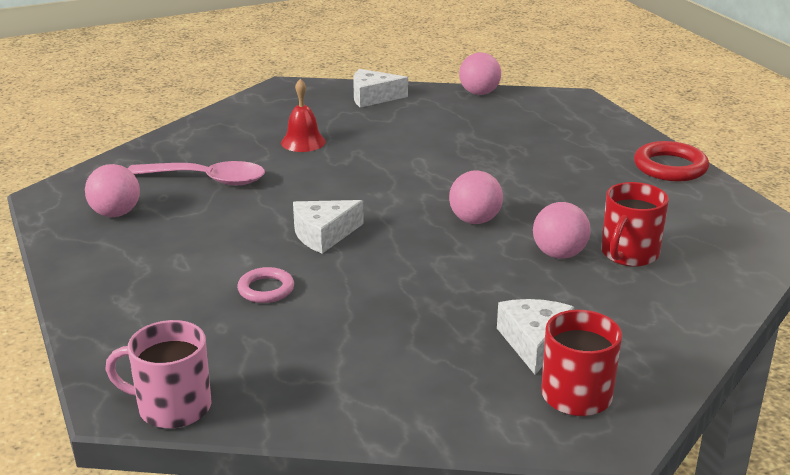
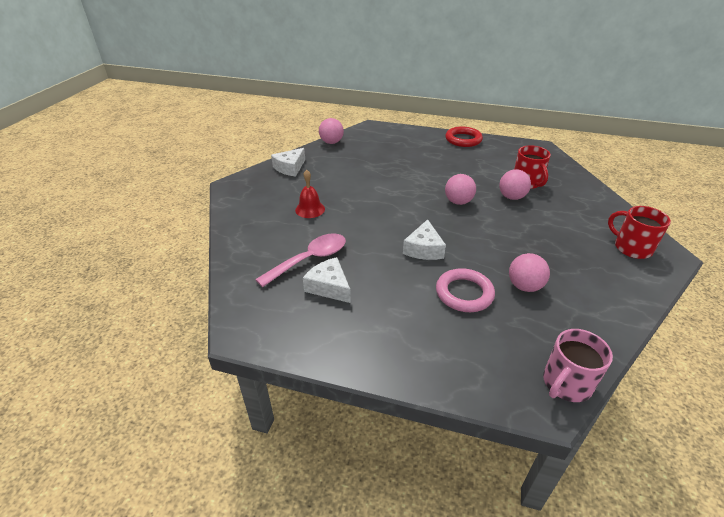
camera: 50 degrees left, 10 degrees up
pink ball [85,164,140,217] -> pink ball moved to [509,253,550,292]
pink ring [237,267,294,303] -> pink ring [436,268,495,312], size x1.58
white cheese [497,299,574,375] -> white cheese moved to [303,257,351,303]

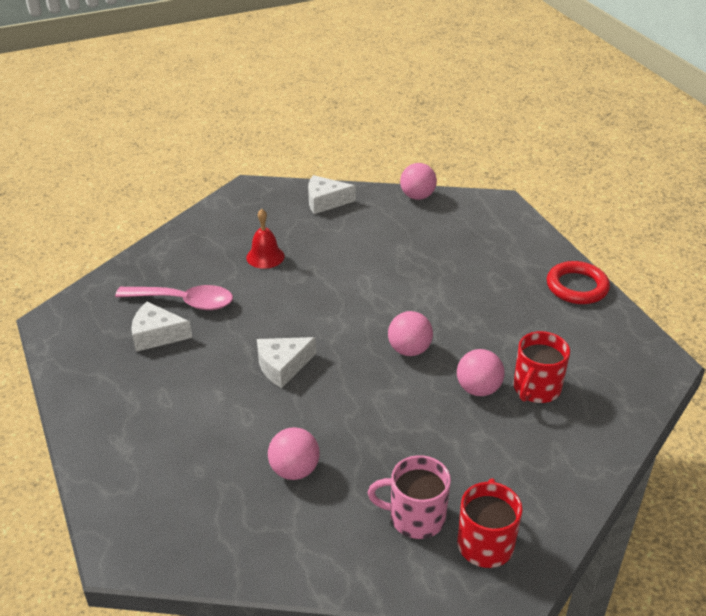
camera: 50 degrees right, 0 degrees up
white cheese [303,257,351,303] -> white cheese turned 90 degrees counterclockwise [131,302,192,352]
pink ring [436,268,495,312] -> none
pink mug [543,329,613,402] -> pink mug moved to [368,455,451,539]

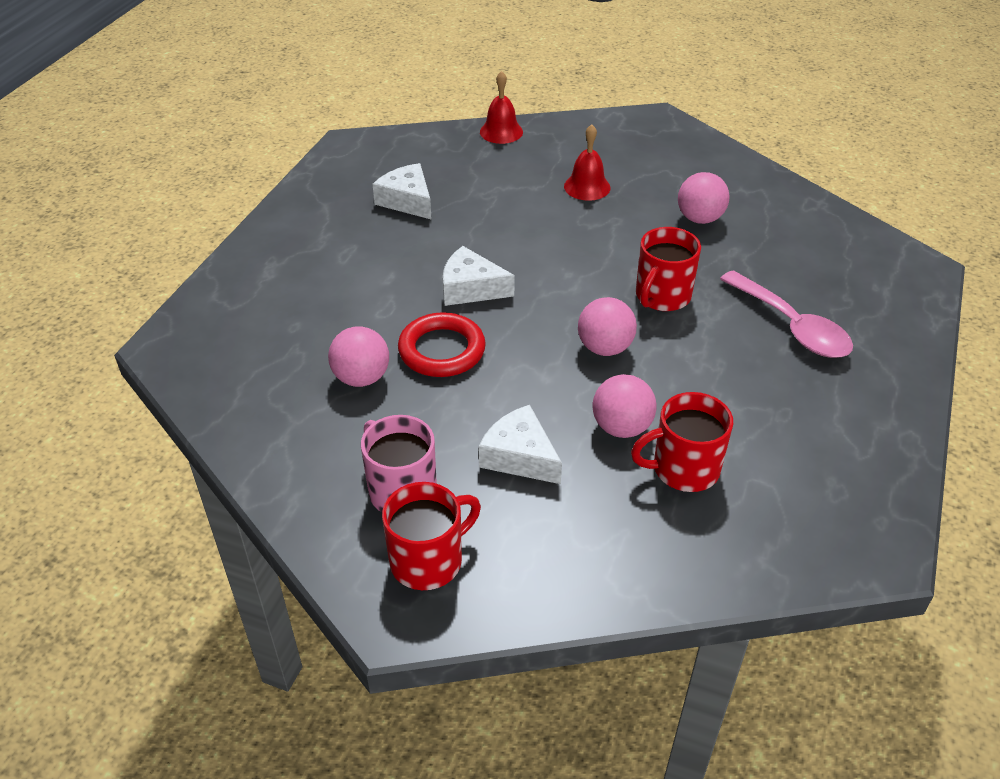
camera: 45 degrees right, 5 degrees up
pink spoon [115,285,233,310] -> pink spoon moved to [720,270,853,358]
white cheese [308,175,356,214] -> white cheese moved to [479,405,562,484]
pink ball [400,163,437,200] -> pink ball moved to [678,172,730,224]
red ring [547,261,610,304] -> red ring moved to [398,312,486,377]
none -> red bell [480,71,523,144]
none -> red mug [636,227,701,311]

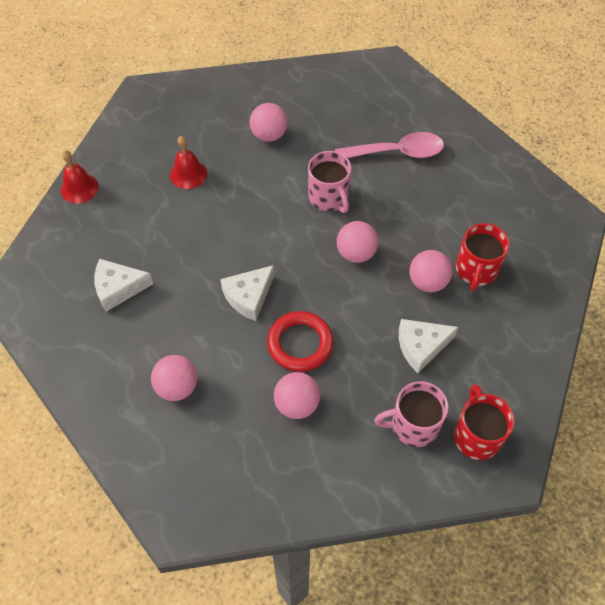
camera: 60 degrees left, 15 degrees up
red mug [636,227,701,311] -> pink mug [308,151,352,213]
none -> pink ball [151,355,197,401]

